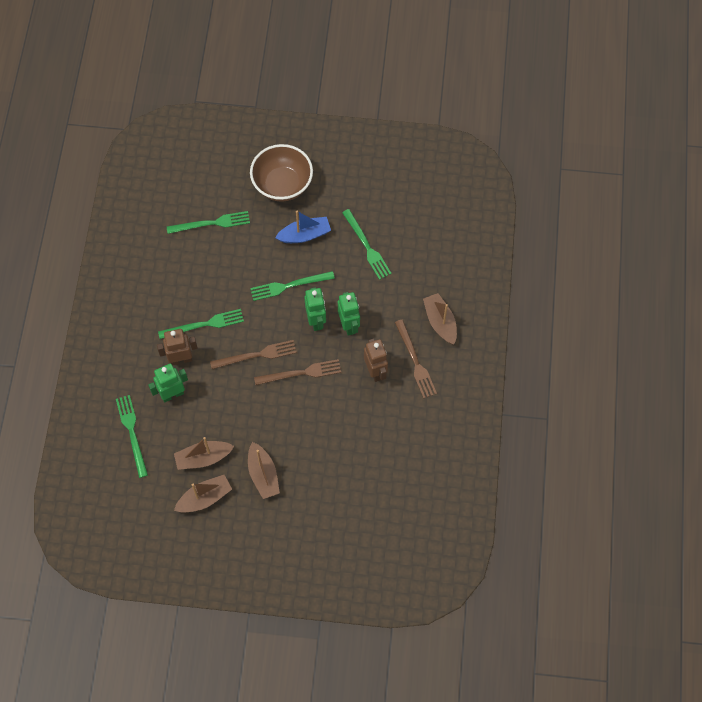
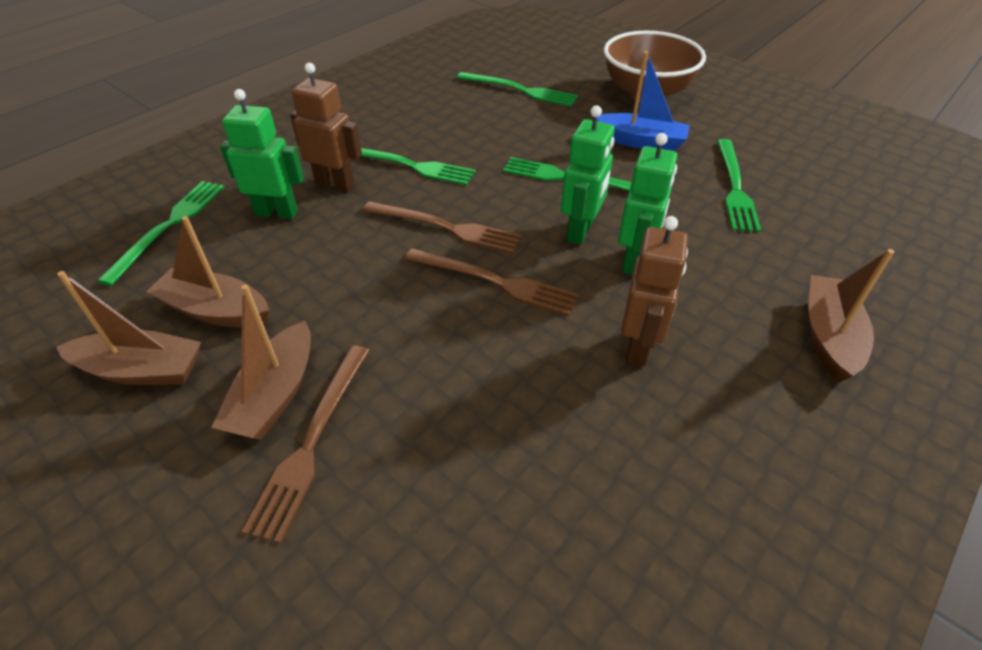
camera: 35 degrees right, 20 degrees down
brown fork [395,320,437,398] -> brown fork moved to [242,346,370,544]

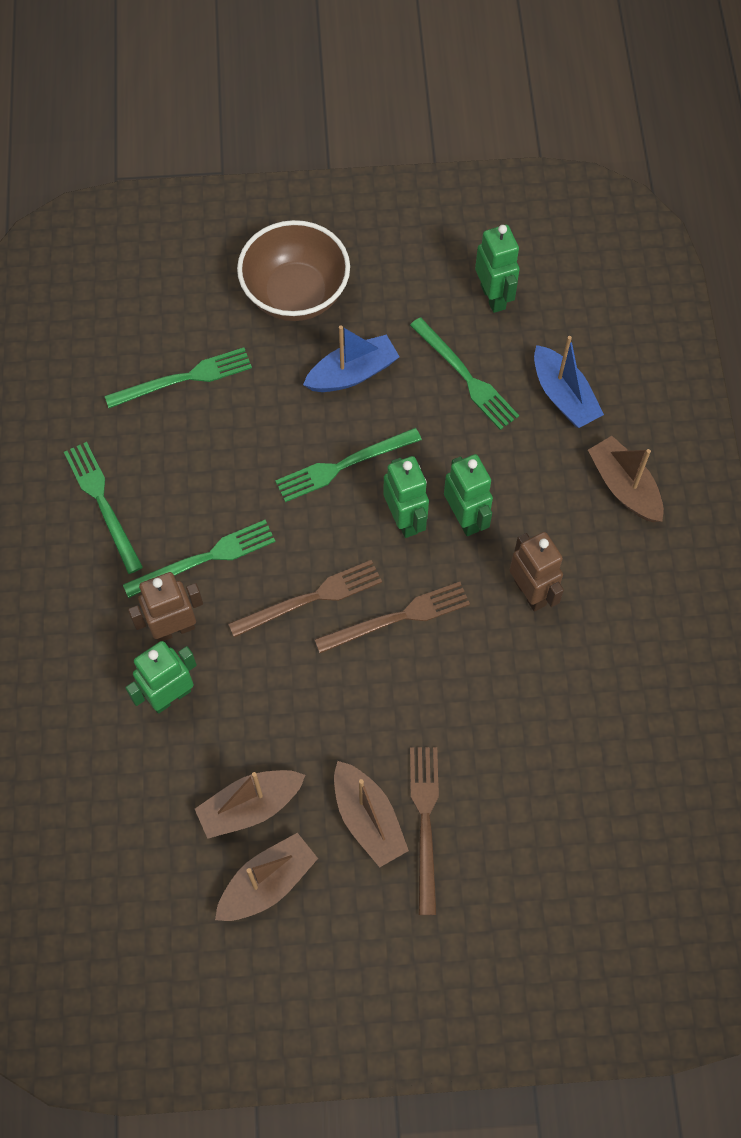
camera: 45 degrees left, 20 degrees up
green fork [97,181,225,286] -> green fork moved to [64,442,143,574]
brown fork [242,346,370,544] -> brown fork turned 150 degrees counterclockwise [410,747,439,915]
none -> green robot [475,225,520,313]
none -> blue boat [534,336,604,428]

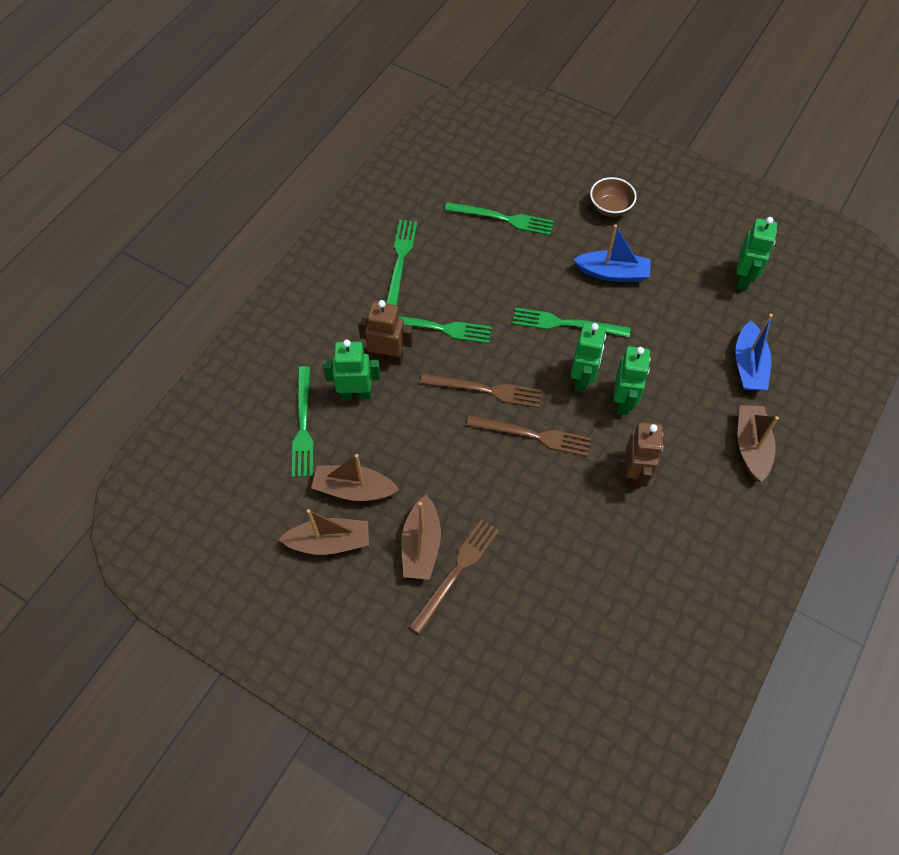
camera: 35 degrees right, 5 degrees down
brown bowl [237,220,350,321] -> brown bowl [590,177,637,217], size x0.55
green fork [410,317,519,430] -> green fork moved to [292,366,314,477]

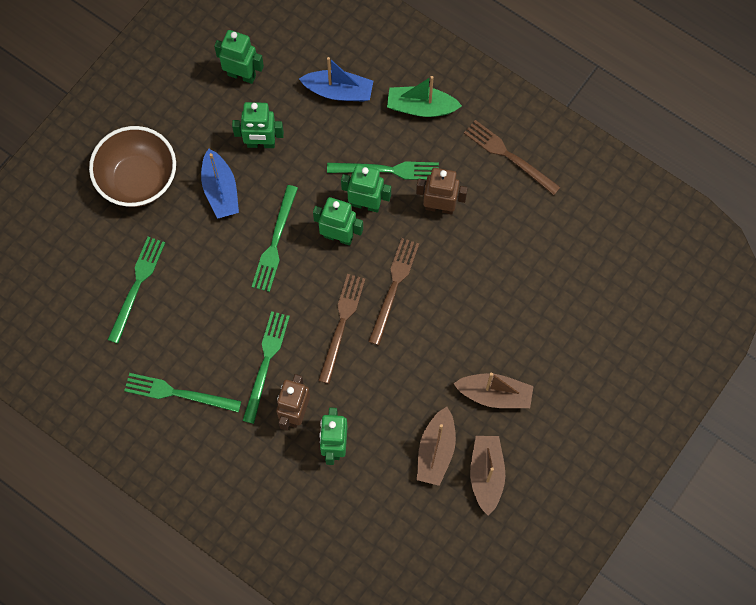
camera: 85 degrees left, 10 degrees up
green fork [292,366,314,477] -> green fork moved to [327,161,439,180]
brown fork [409,519,499,634] -> brown fork moved to [464,120,561,195]
blue boat [573,224,651,282] -> blue boat turned 150 degrees clockwise [201,148,239,219]
brown bowl [590,177,637,217] -> brown bowl [89,126,176,207], size x1.81
brown boat [737,405,779,482] -> green boat [387,76,462,117]
none -> green robot [232,102,284,148]

